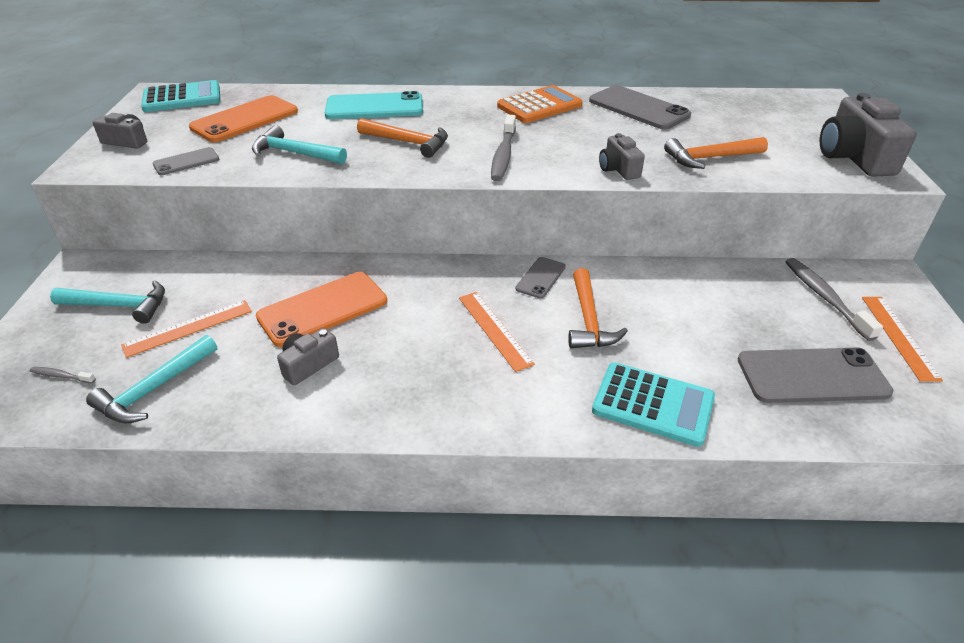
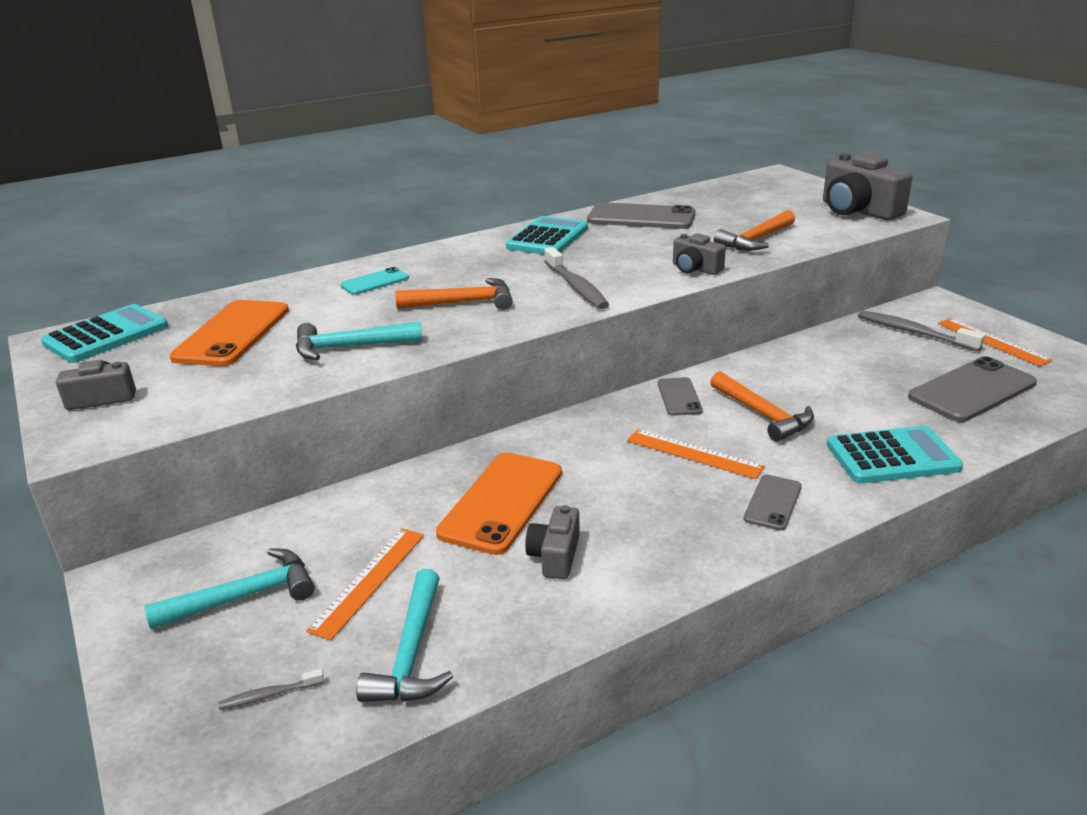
camera: 30 degrees left, 10 degrees down
grey phone [153,147,220,175] -> grey phone moved to [744,475,802,531]
turquoise phone [325,91,423,119] -> turquoise phone [340,267,409,295], size x0.54
orange calculator [497,85,583,123] -> turquoise calculator [506,216,588,255]

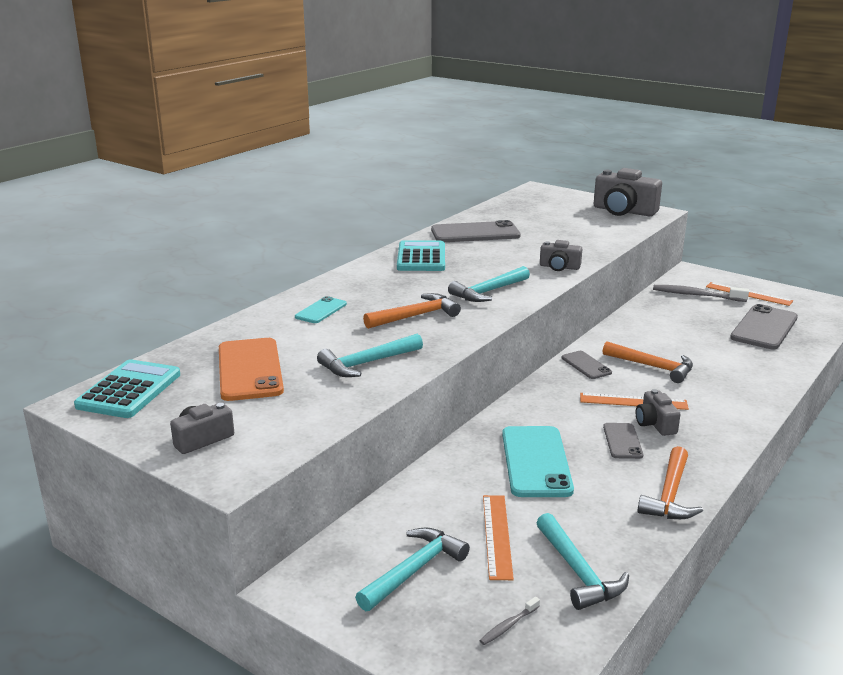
camera: 25 degrees left, 5 degrees down
orange phone [436,452,562,555] -> turquoise phone [502,426,574,497]
grey camera [525,505,580,579] -> grey camera moved to [636,389,681,436]
grey toothbrush [544,247,609,309] -> turquoise hammer [448,266,530,302]
orange hammer [714,210,795,251] -> orange hammer moved to [638,446,703,519]
grey phone [744,475,802,531] -> grey phone moved to [603,423,643,459]
turquoise calculator [827,426,963,483] -> none

